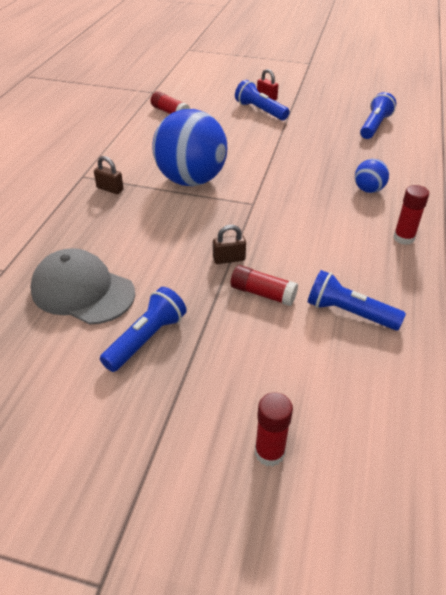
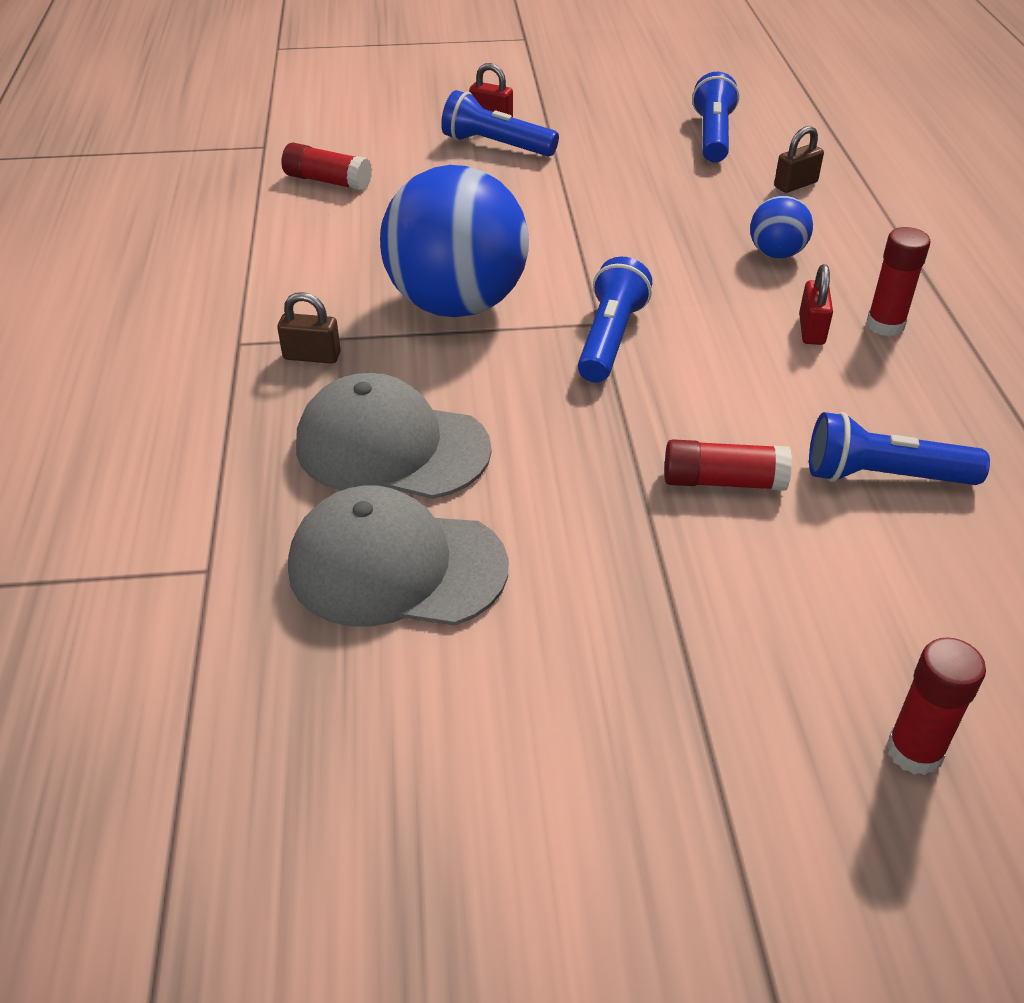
camera: 20 degrees left, 0 degrees up
blue flashlight [100,287,187,372] -> blue flashlight moved to [578,257,652,383]
brown padlock [213,225,246,264] -> brown padlock moved to [774,126,824,193]
none -> grey cap [296,373,492,499]
none -> red padlock [799,264,833,345]

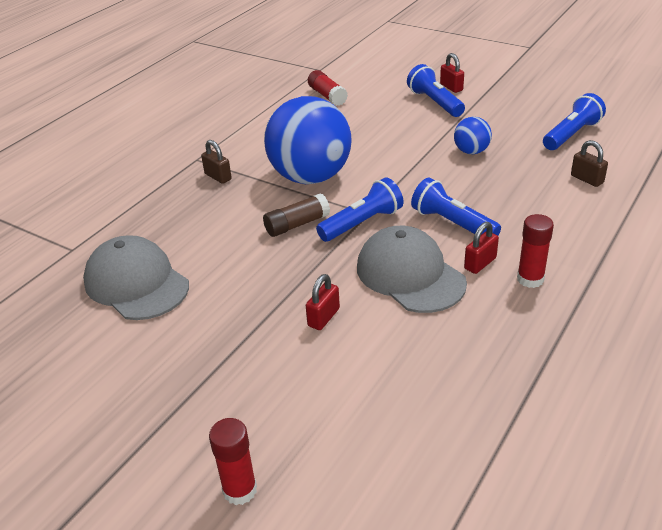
camera: 40 degrees right, 5 degrees down
grey cap [296,373,492,499] -> grey cap moved to [357,226,467,313]
red glue stick [664,439,792,491] -> red padlock [306,274,340,330]
blue ball [750,196,813,259] -> blue ball moved to [454,117,492,154]
brown padlock [774,126,824,193] -> brown padlock turned 45 degrees clockwise [571,140,608,187]
blue flashlight [809,412,990,485] -> blue flashlight moved to [411,178,501,236]
none -> brown glue stick [263,193,330,237]

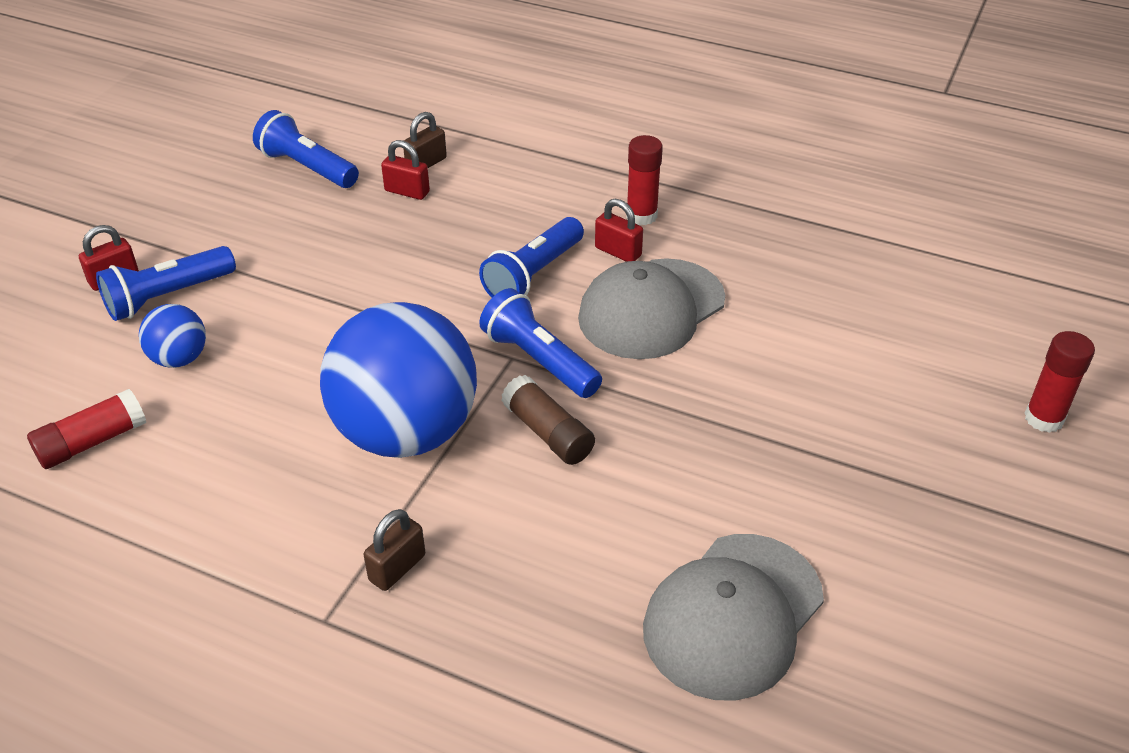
camera: 100 degrees left, 5 degrees up
red padlock [306,274,340,330] -> red padlock moved to [381,140,430,200]
blue ball [454,117,492,154] -> blue ball moved to [139,304,206,368]

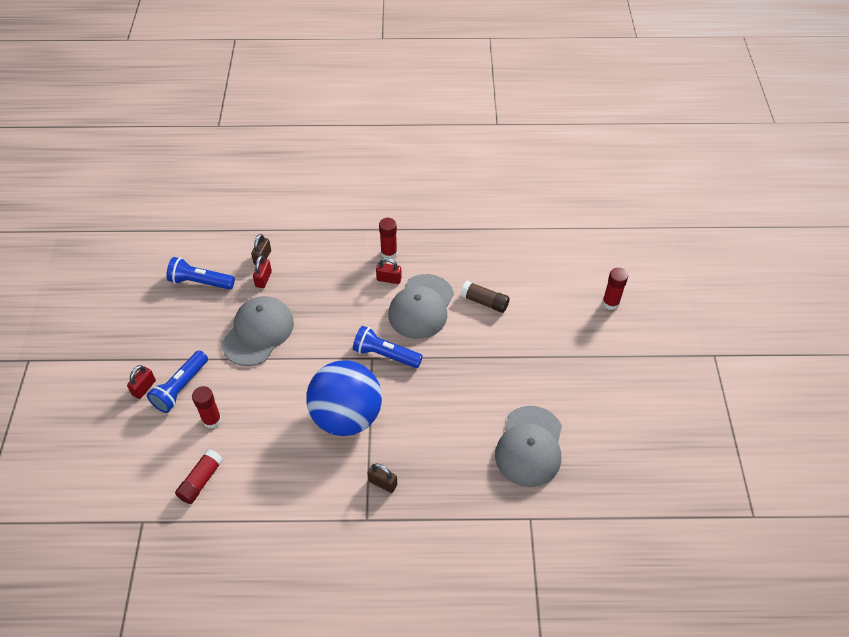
camera: 25 degrees left, 10 degrees up
blue ball [139,304,206,368] -> red glue stick [192,386,222,429]
brown padlock [363,509,425,591] -> brown padlock turned 75 degrees counterclockwise [368,463,397,493]
red padlock [381,140,430,200] -> red padlock turned 75 degrees counterclockwise [253,255,272,288]
blue flashlight [479,217,584,297] -> none
brown glue stick [501,375,595,465] -> brown glue stick moved to [461,281,510,313]
none -> grey cap [222,296,294,366]

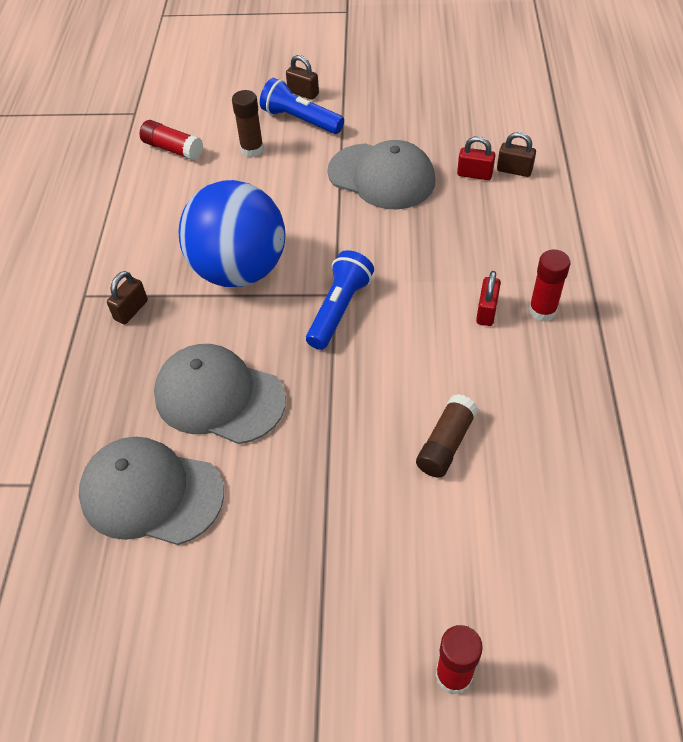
camera: 95 degrees right, 0 degrees up
red padlock [127,365,156,399] -> brown padlock [286,55,319,100]
blue flashlight [167,257,235,290] -> none
red glue stick [192,386,222,429] -> brown glue stick [232,90,264,157]
grey cap [388,274,454,339] -> grey cap moved to [154,344,286,444]

